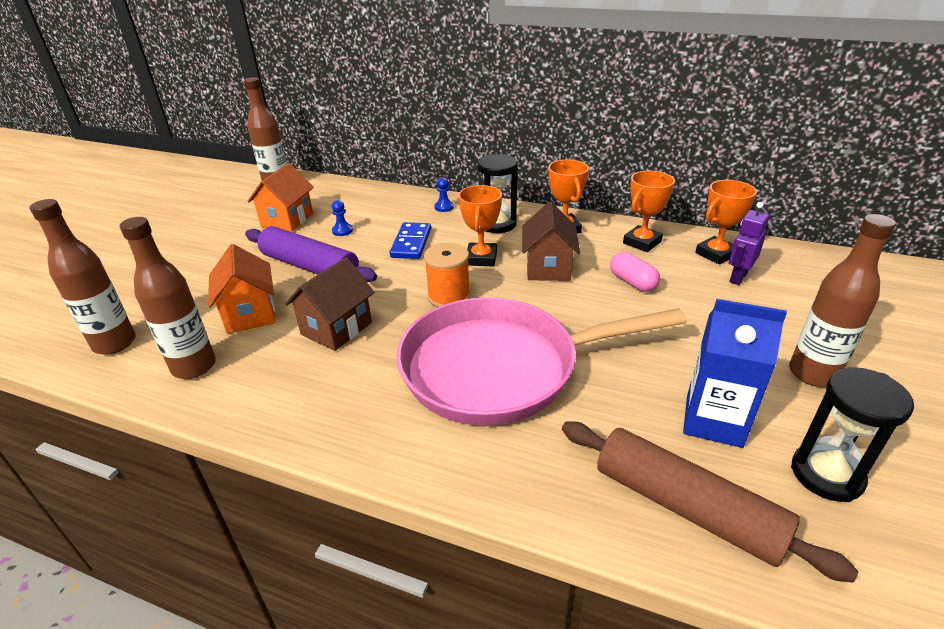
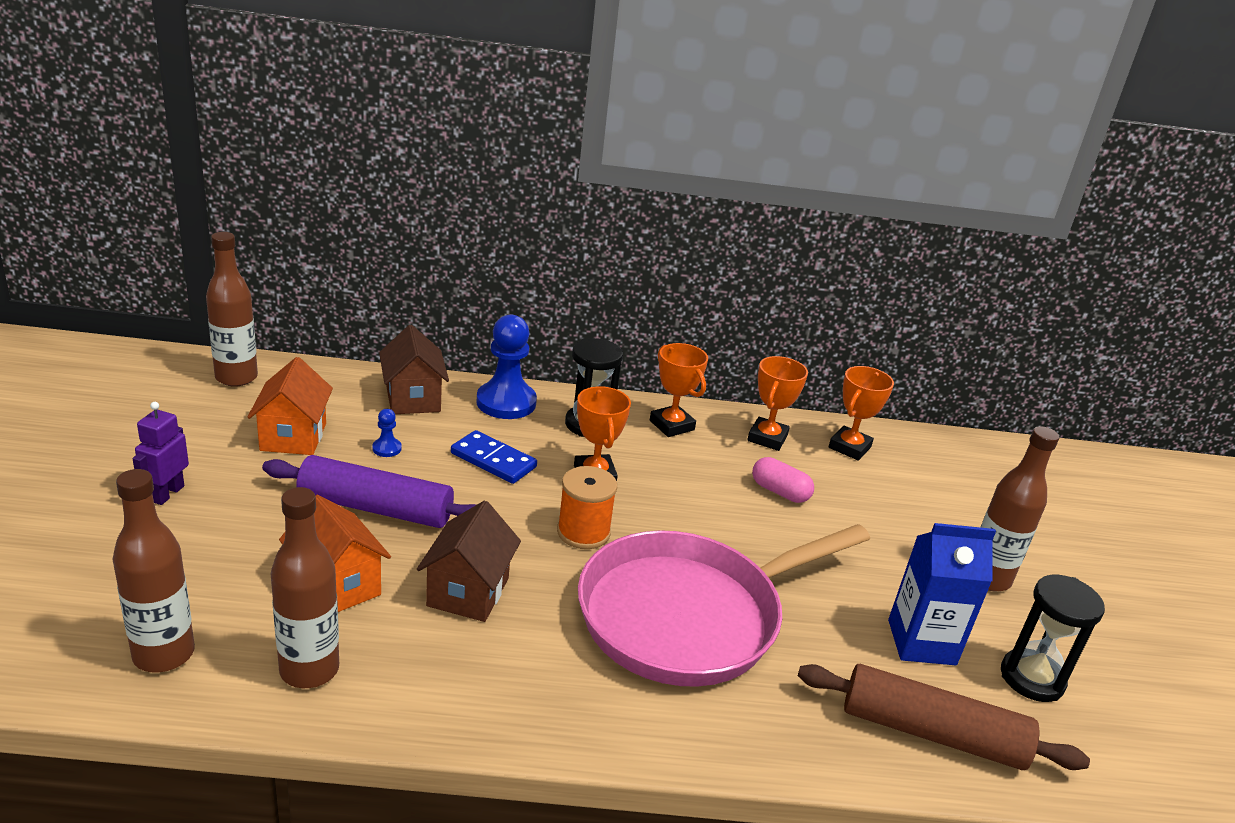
camera: 25 degrees left, 5 degrees down
blue domino [390,222,431,259] -> blue domino turned 45 degrees counterclockwise [451,430,537,484]
blue pawn [434,178,454,212] -> blue pawn [477,315,537,419], size x2.29
brown house [522,202,580,281] -> brown house moved to [379,325,449,414]
purple robot [729,202,769,285] -> purple robot moved to [132,402,189,505]

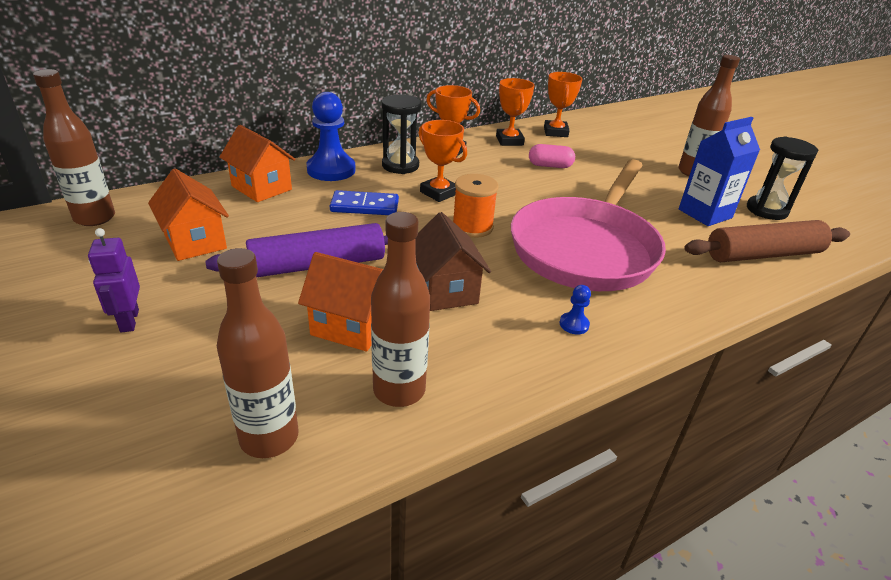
camera: 30 degrees left, 5 degrees up
blue pawn [372,409,402,457] -> blue pawn moved to [560,285,591,334]
brown house [379,325,449,414] -> orange house [220,125,296,202]

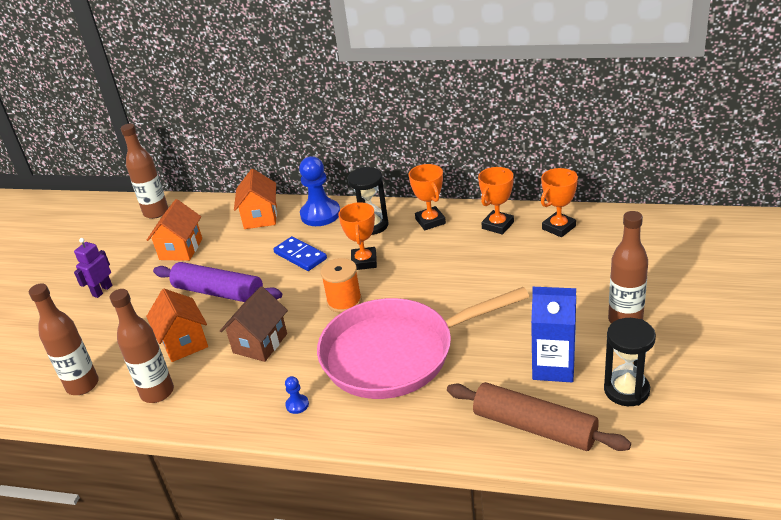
camera: 50 degrees right, 0 degrees up
pink capsule [529,144,575,168] -> none

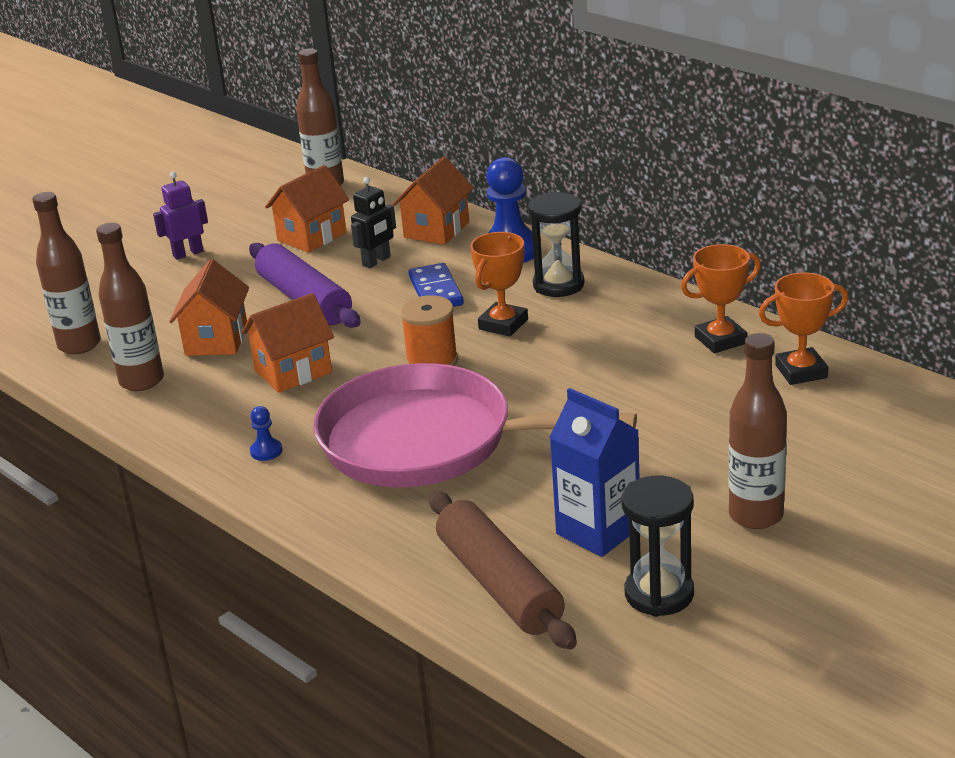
camera: 30 degrees right, 5 degrees down
brown house [220,286,288,362] -> orange house [241,293,334,393]
orange trophy [409,164,446,230] -> none
none -> black robot [351,177,396,268]

